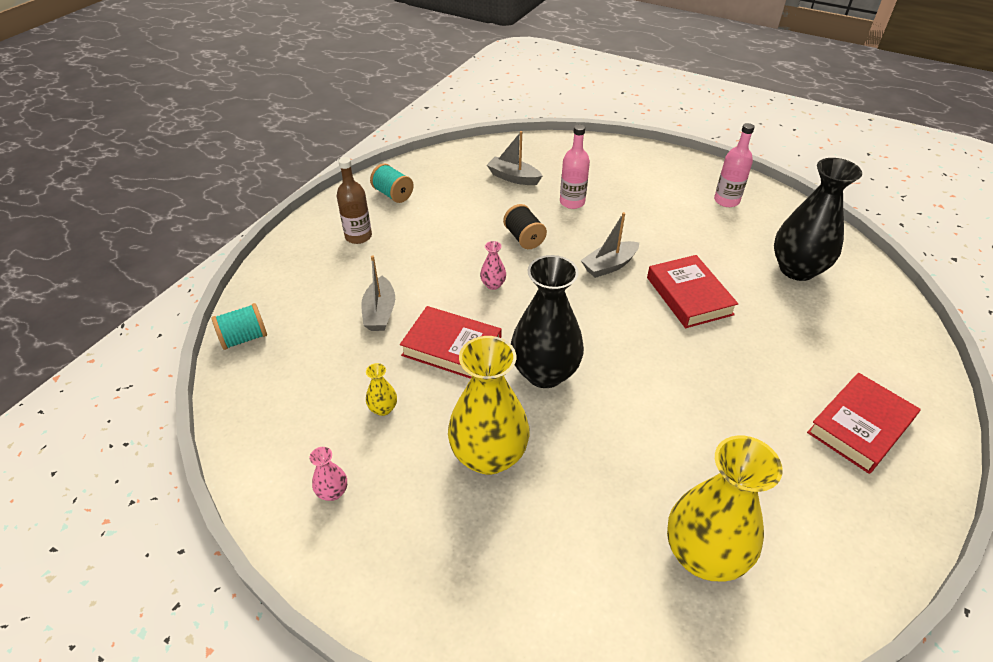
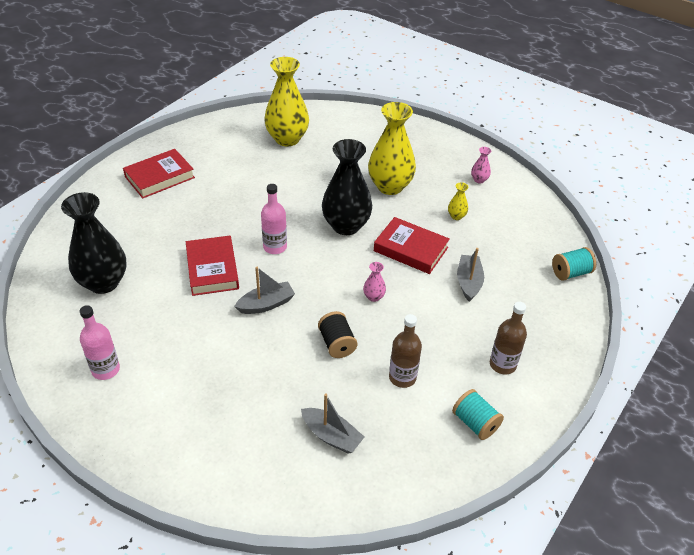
camera: 175 degrees left, 0 degrees up
pink bottle [560,125,590,209] -> pink bottle moved to [261,184,287,254]
none -> brown bottle [389,314,422,388]

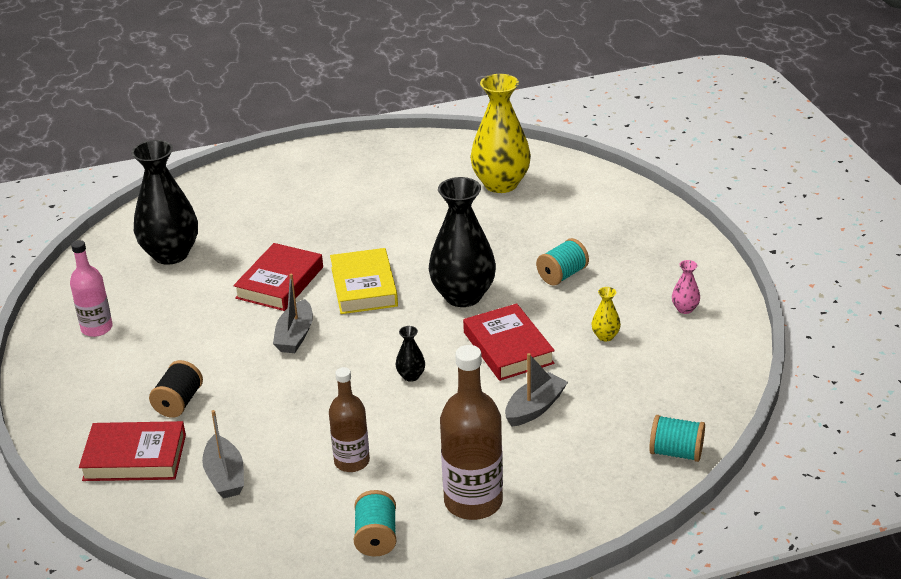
camera: 40 degrees right, 10 degrees down
red book [123,149,195,198] -> red book moved to [79,421,186,481]
grey boat [234,267,295,314] -> grey boat turned 90 degrees clockwise [273,274,313,353]
pink bottle [261,184,287,254] -> yellow book [330,248,398,314]
black spool [318,311,358,358] -> black spool moved to [149,360,203,418]
pink vase [363,262,386,302] -> black vase [396,326,425,382]
yellow vase [368,102,416,195] -> turquoise spool [536,238,589,285]
brown bottle [490,302,527,375] -> brown bottle [440,345,503,520], size x1.59

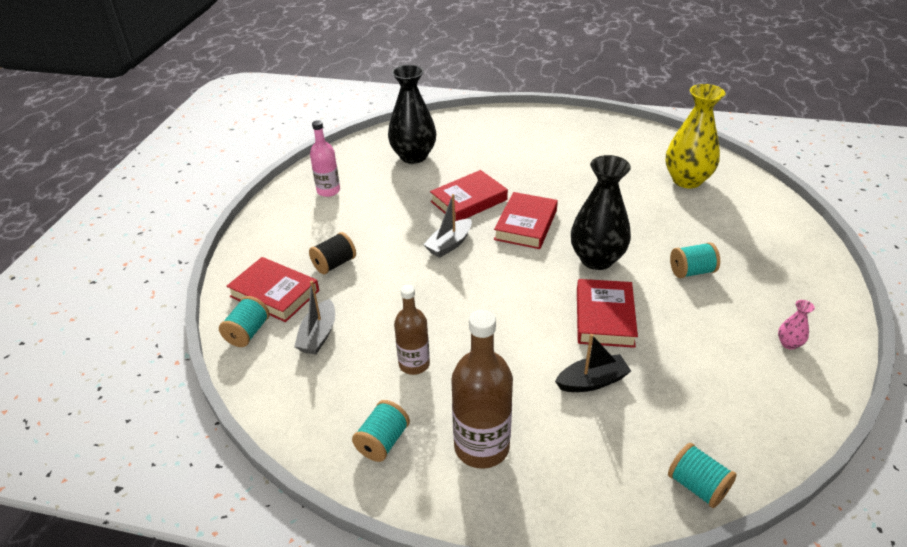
camera: 30 degrees right, 5 degrees up
yellow book [330,248,398,314] -> red book [494,192,558,249]
black vase [396,326,425,382] -> none
grey boat [505,353,568,427] -> black boat [555,334,631,392]
yellow vase [592,287,621,342] -> none
none -> turquoise spool [219,296,270,347]

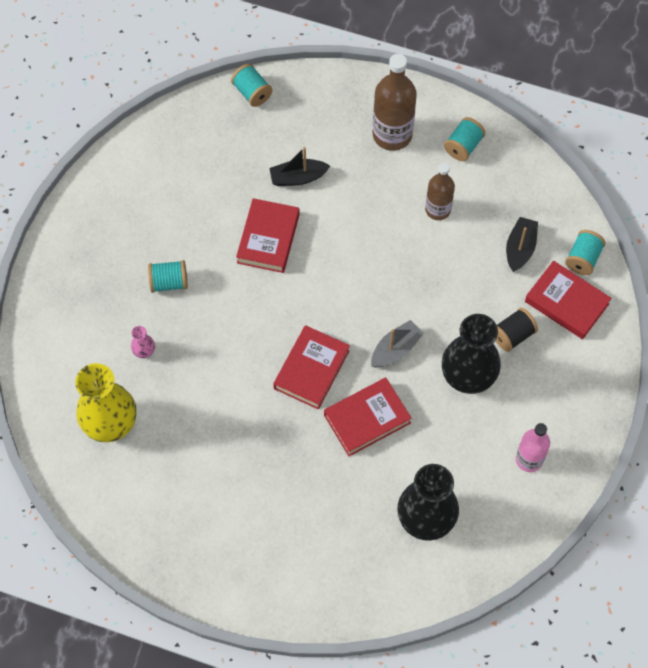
camera: 175 degrees left, 25 degrees up
grey boat [294,281,335,354] -> black boat [506,217,538,272]
black vase [571,155,631,270] -> black vase moved to [442,314,501,394]
pink vase [778,300,815,350] -> pink vase moved to [131,326,155,358]

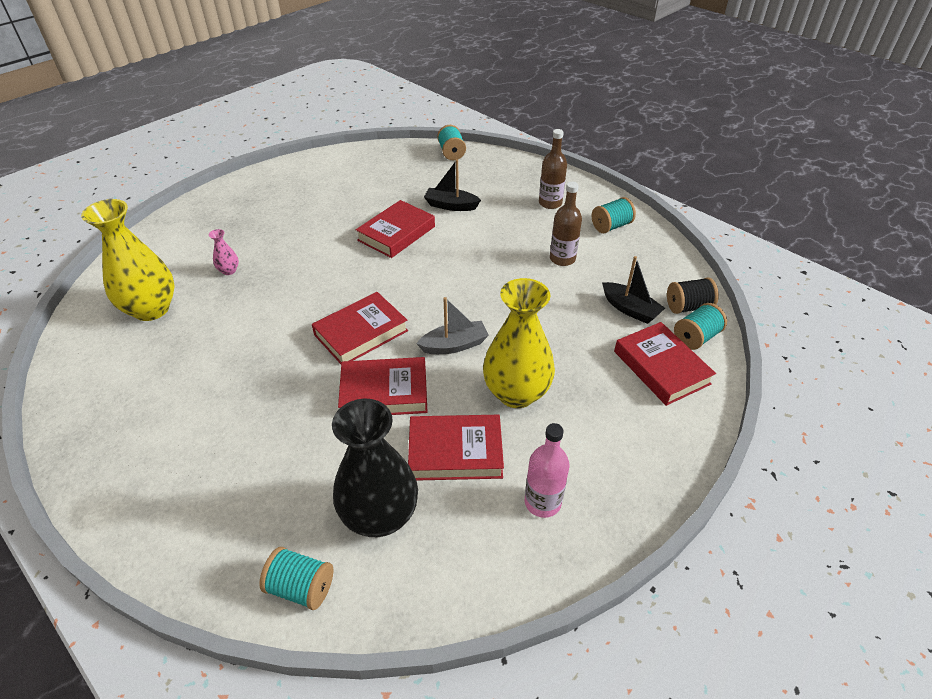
camera: 25 degrees right, 20 degrees down
turquoise spool [148,260,188,293] -> turquoise spool moved to [259,547,333,610]
brown bottle [373,54,417,151] -> brown bottle [539,129,567,209], size x0.63
black vase [442,314,501,394] -> yellow vase [483,278,555,408]
black spool [496,308,538,352] -> black spool moved to [667,277,719,314]
black boat [506,217,538,272] -> black boat turned 90 degrees clockwise [602,256,665,324]
none -> red book [408,415,504,481]

